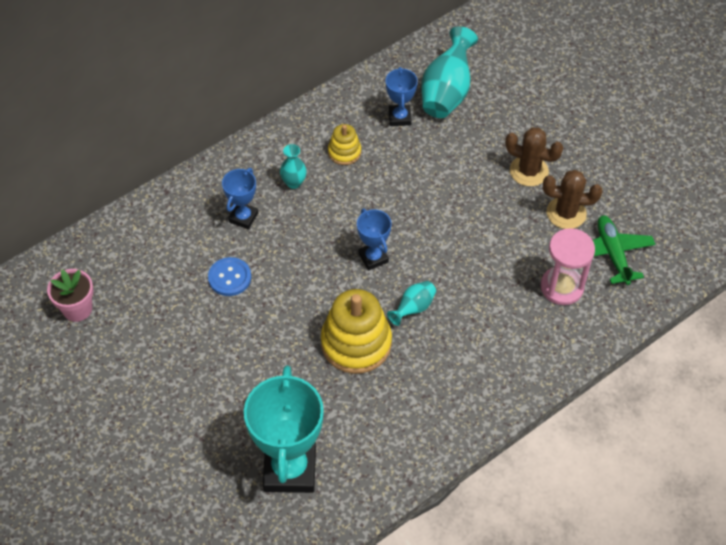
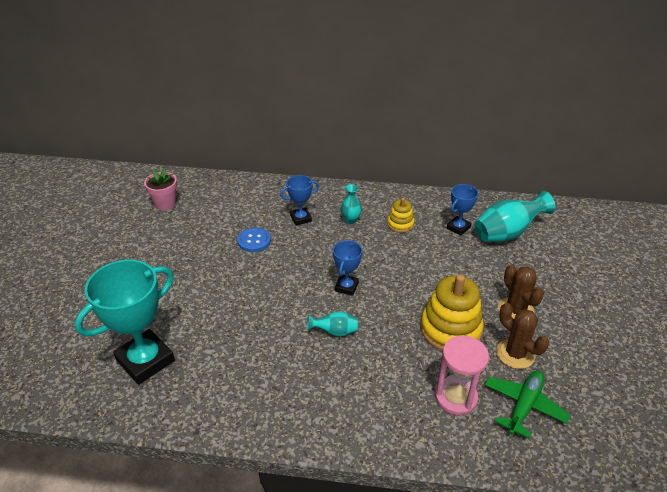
camera: 45 degrees right, 15 degrees down
yellow stacking toy [321,289,392,374] -> yellow stacking toy moved to [420,274,483,351]

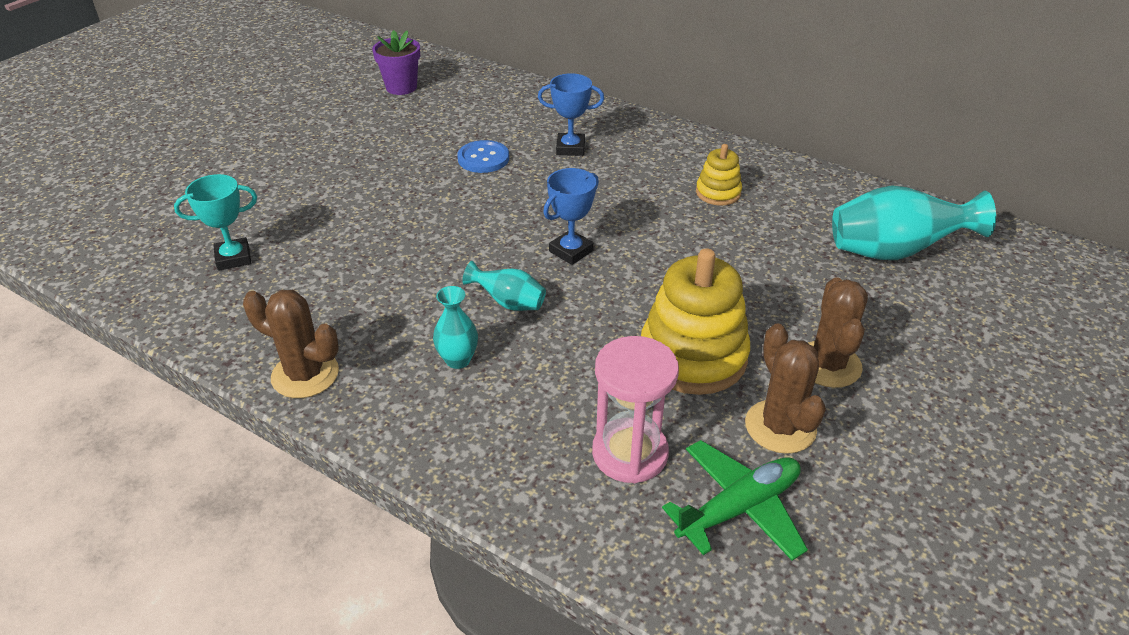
camera: 25 degrees right, 0 degrees up
turquoise trophy [75,260,175,385] -> turquoise trophy [174,174,257,271], size x0.51
pink flower pot [144,168,177,211] -> purple flower pot [372,30,420,95]
turquoise vase [341,184,362,224] -> turquoise vase moved to [433,286,478,369]
blue trophy [447,184,478,236] -> none
none -> brown cactus [243,290,339,398]

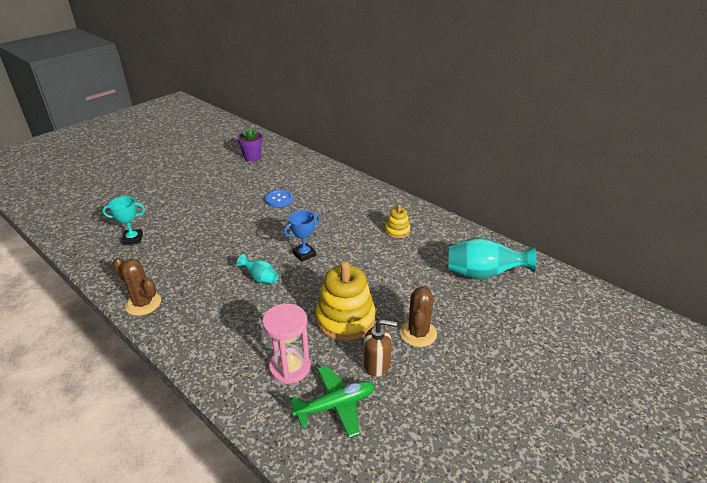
camera: 10 degrees right, 5 degrees down
turquoise vase [433,286,478,369] -> none
blue trophy [538,73,604,156] -> none
brown cactus [745,324,826,454] -> brown soap dispenser [363,319,397,377]

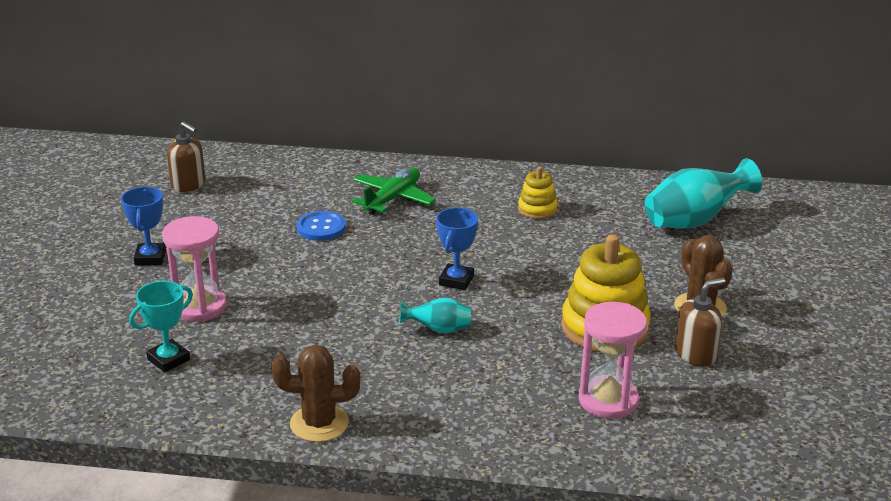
camera: 35 degrees left, 5 degrees down
purple flower pot [237,128,263,161] -> brown soap dispenser [167,122,206,192]
green plane [291,366,375,438] -> green plane moved to [352,167,436,215]
none -> blue trophy [121,187,166,266]
none -> pink hourglass [162,216,227,322]

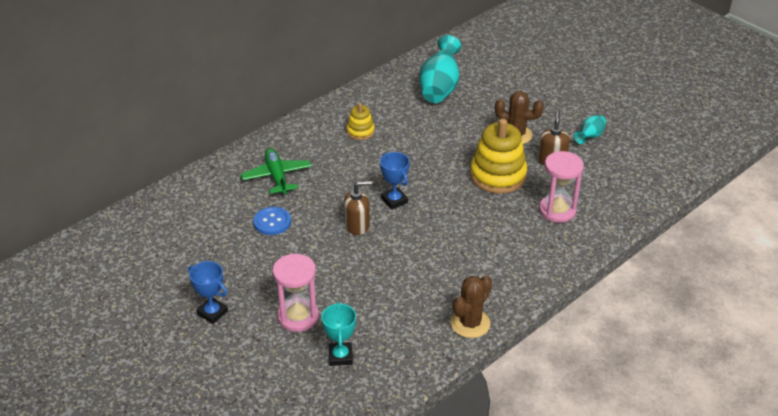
camera: 50 degrees left, 10 degrees up
brown soap dispenser [167,122,206,192] -> brown soap dispenser moved to [344,181,372,235]
turquoise vase [399,298,471,333] -> turquoise vase moved to [574,115,606,144]

